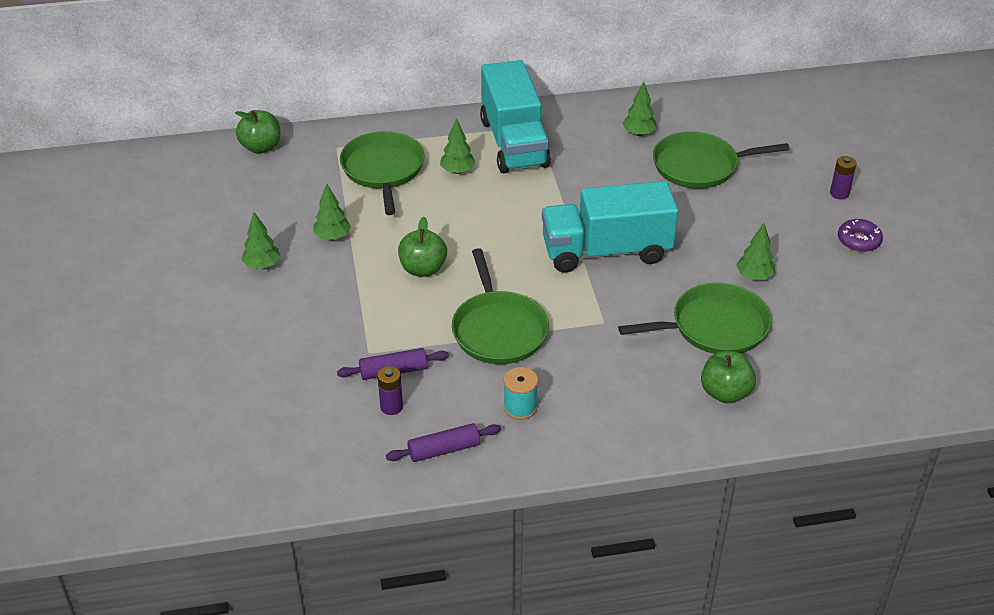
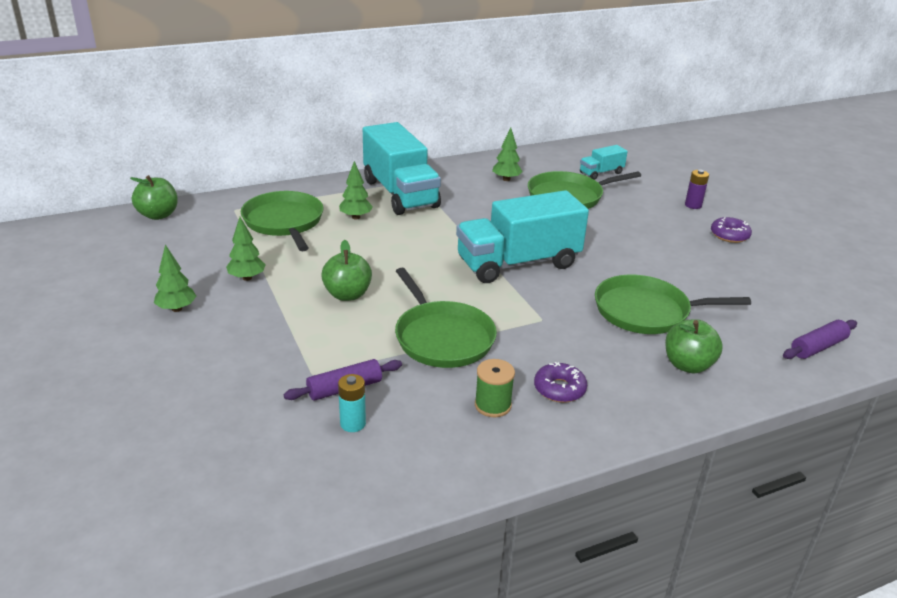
camera: 15 degrees left, 10 degrees down
purple battery [377,366,403,415] -> turquoise battery [338,374,366,432]
purple rolling pin [386,423,501,462] -> purple rolling pin moved to [783,320,857,359]
turquoise spool [503,367,538,420] -> green spool [475,359,515,417]
green pan [618,283,771,354] -> green pan turned 150 degrees counterclockwise [595,275,751,334]
green tree [736,223,775,280] -> none
none -> purple donut [534,362,587,403]
none -> turquoise truck [580,145,628,180]

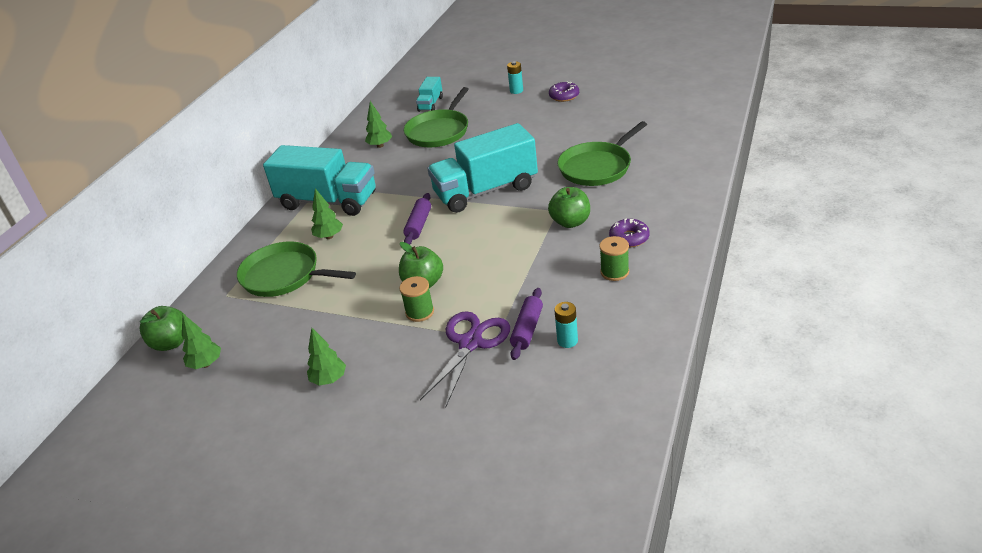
camera: 40 degrees left, 5 degrees up
green tree [226,217,266,281] -> green tree moved to [182,314,221,369]
green pan [395,268,497,368] -> none
turquoise truck [456,190,589,283] -> turquoise truck turned 45 degrees clockwise [427,123,538,213]
green apple [665,319,723,373] -> green apple moved to [548,187,590,228]
purple battery [685,169,709,209] -> turquoise battery [507,61,523,94]
purple rolling pin [783,320,857,359] -> purple rolling pin moved to [403,193,431,245]
none -> green spool [399,276,434,322]
none -> purple scissors [420,311,510,407]

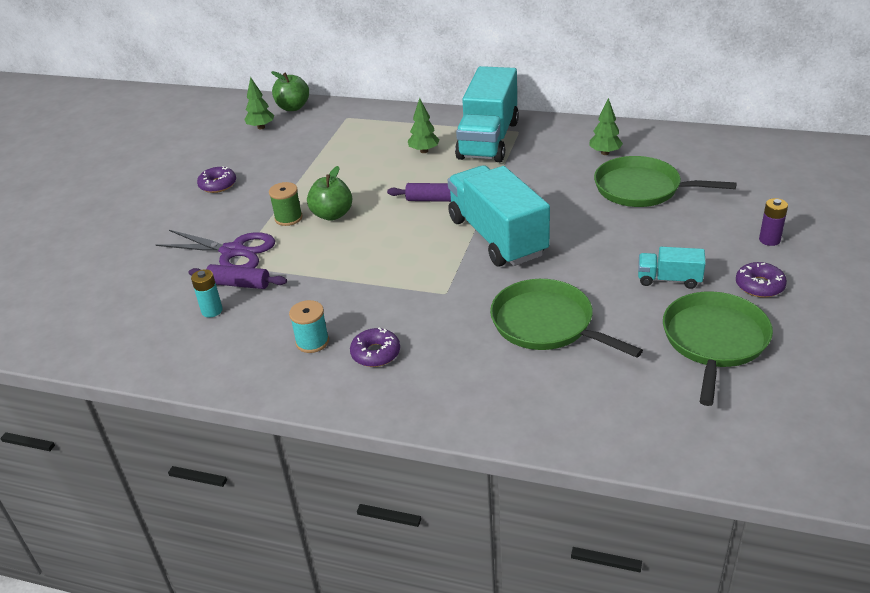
camera: 85 degrees right, 0 degrees up
green pan [237,241,356,297] -> green pan moved to [663,292,773,406]
green tree [307,328,346,386] -> purple donut [197,166,236,193]
turquoise truck [416,77,443,112] -> turquoise truck moved to [638,247,706,289]
turquoise battery [507,61,523,94] -> purple battery [759,198,788,246]
green apple [548,187,590,228] -> none
green spool [599,236,629,281] -> turquoise spool [289,300,329,353]

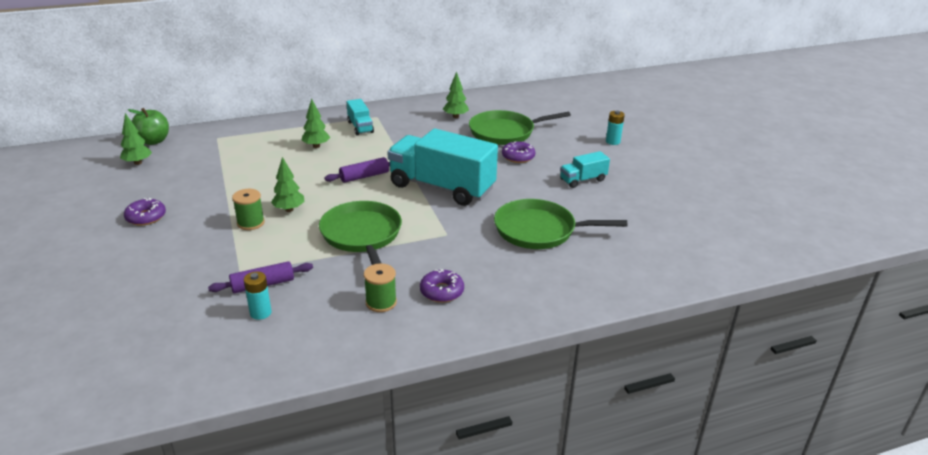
camera: 40 degrees left, 5 degrees down
purple scissors [156,230,275,268] -> none
turquoise spool [289,300,329,353] -> green spool [364,263,397,312]
green apple [307,166,352,221] -> green tree [271,157,304,212]
turquoise truck [455,66,519,162] -> turquoise truck [346,99,374,135], size x0.46
green pan [663,292,773,406] -> green pan moved to [319,201,402,265]
purple donut [736,262,787,298] -> purple donut moved to [502,141,535,163]
purple battery [759,198,788,246] -> turquoise battery [606,110,625,145]

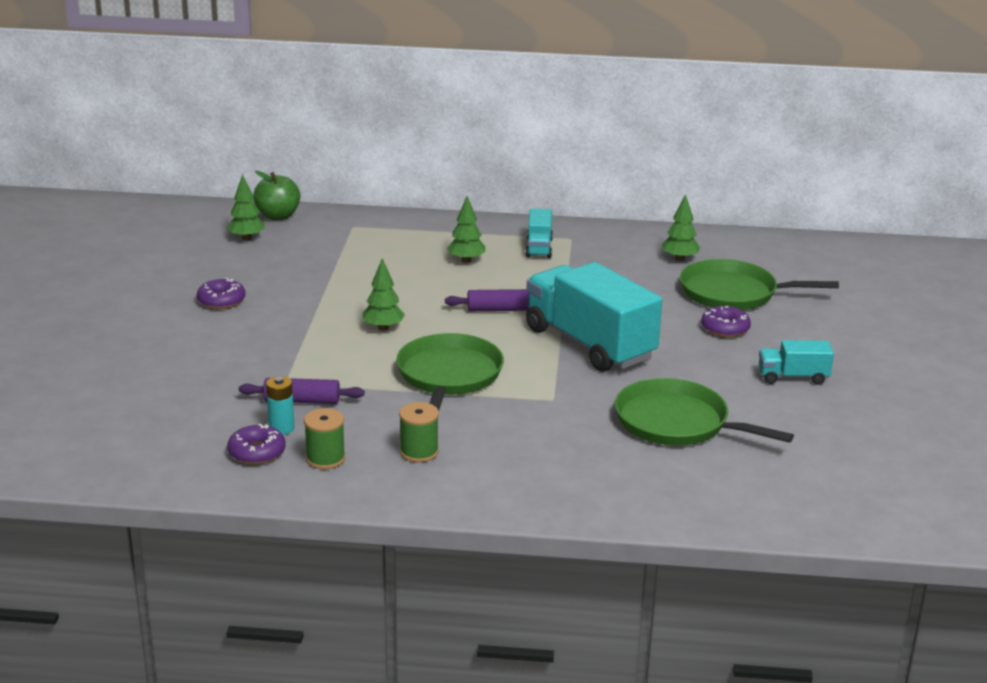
camera: 25 degrees right, 5 degrees down
green spool [232,189,265,230] -> green spool moved to [304,408,346,469]
purple donut [420,269,464,303] -> purple donut moved to [227,424,286,465]
turquoise battery [606,110,625,145] -> none

